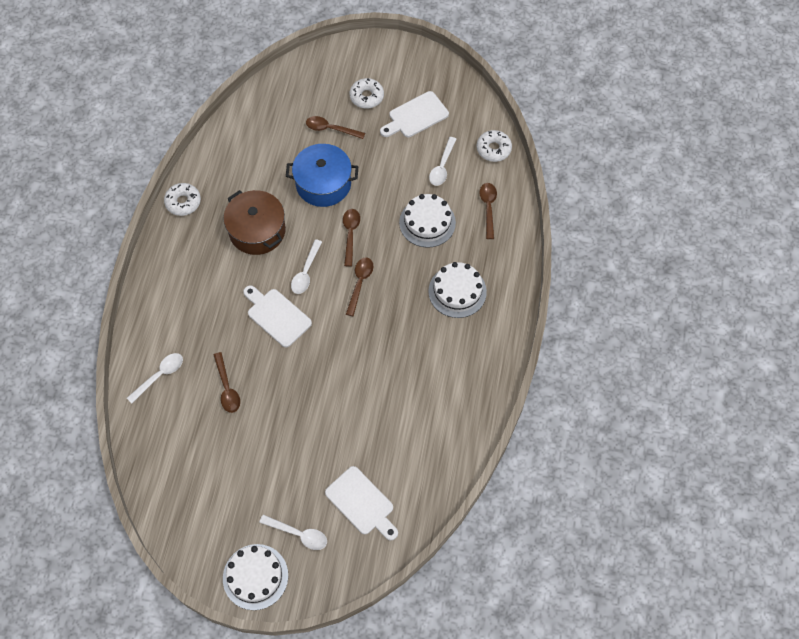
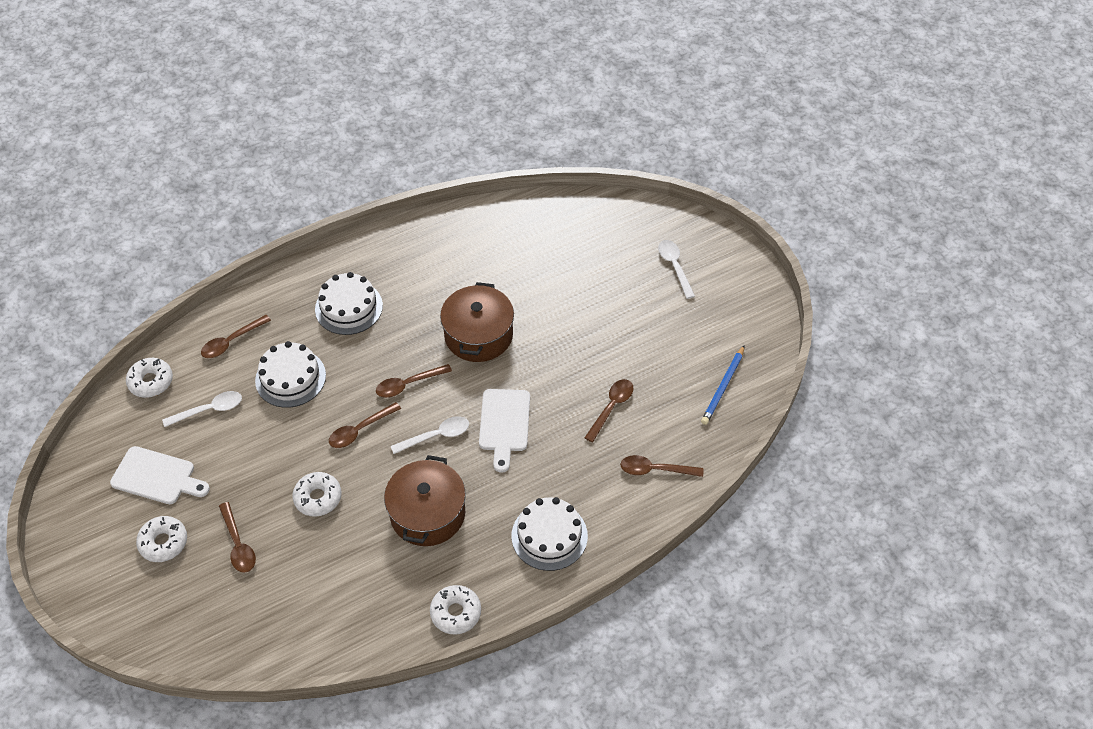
camera: 130 degrees left, 10 degrees down
white spoon [127,353,183,403] -> brown spoon [620,455,703,477]
white cake [223,544,288,610] -> white cake moved to [512,497,588,571]
blue pot [286,144,358,207] -> white donut [292,472,342,517]
white cutting board [325,466,398,541] -> none
none -> brown pot [440,282,514,362]
none -> blue pencil [701,345,745,425]

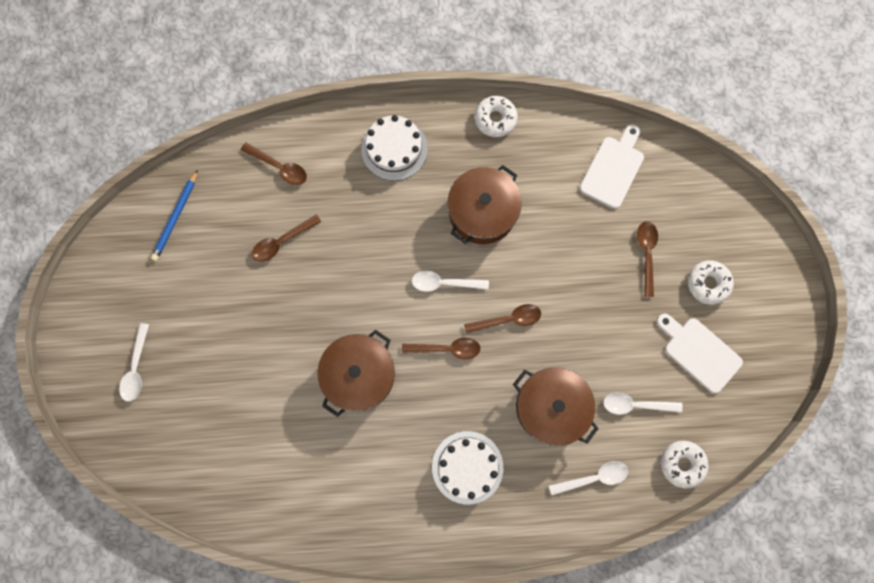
camera: 155 degrees left, 25 degrees up
brown spoon [201,315,271,358] -> white spoon [549,461,628,495]
white cake [255,341,326,408] -> brown pot [513,367,599,446]
white donut [292,472,342,517] -> none
white cutting board [479,389,530,473] -> white cutting board moved to [580,124,644,209]
blue pencil [701,345,745,425] -> blue pencil turned 150 degrees clockwise [151,170,198,261]

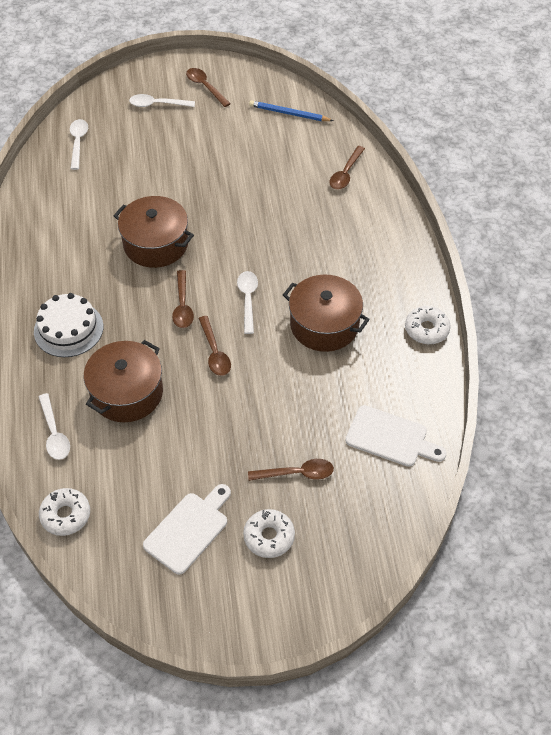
camera: 85 degrees right, 25 degrees down
brown spoon [252,214,321,262] -> brown spoon moved to [186,68,231,107]
white cake [361,115,428,181] -> none
white spoon [603,392,682,415] -> white spoon moved to [70,119,88,170]

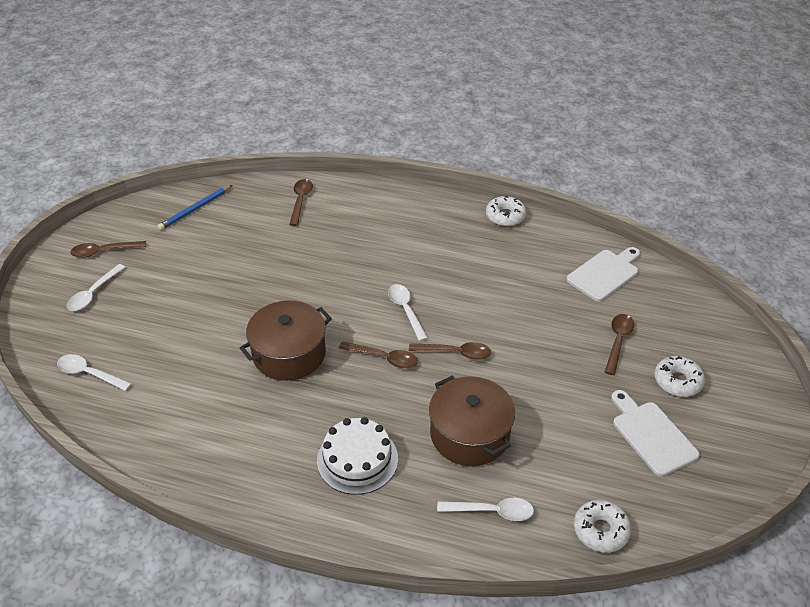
camera: 65 degrees left, 10 degrees down
white spoon [237,271,258,334] -> white spoon turned 45 degrees clockwise [388,284,428,341]
brown pot [283,275,370,352] -> none
brown spoon [329,146,365,190] -> brown spoon turned 135 degrees counterclockwise [289,179,313,226]

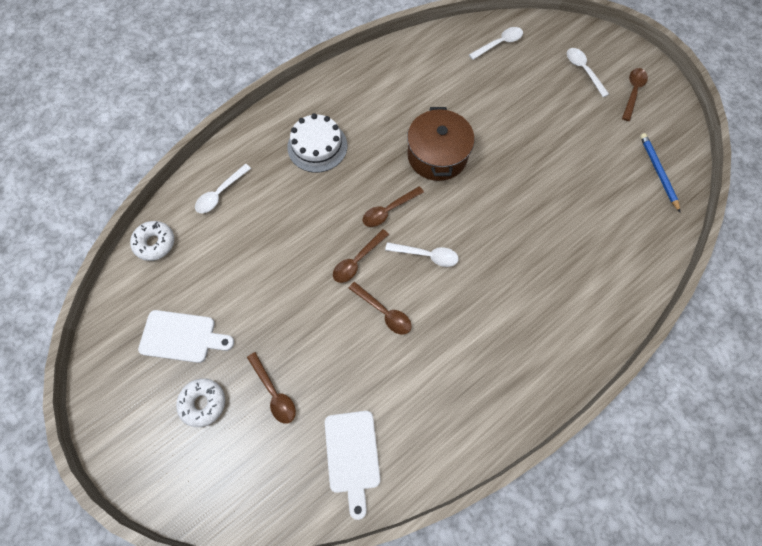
camera: 125 degrees right, 25 degrees up
brown spoon [289,179,313,226] -> brown spoon moved to [348,282,412,335]
brown pot [429,376,515,466] -> none
white donut [486,195,527,227] -> none

